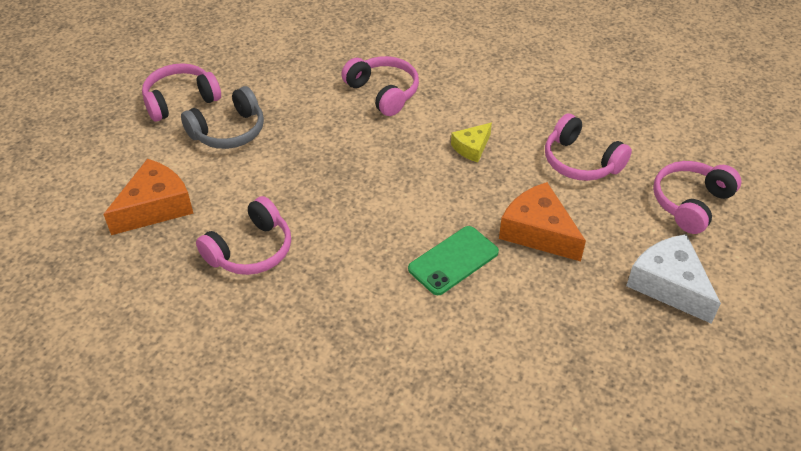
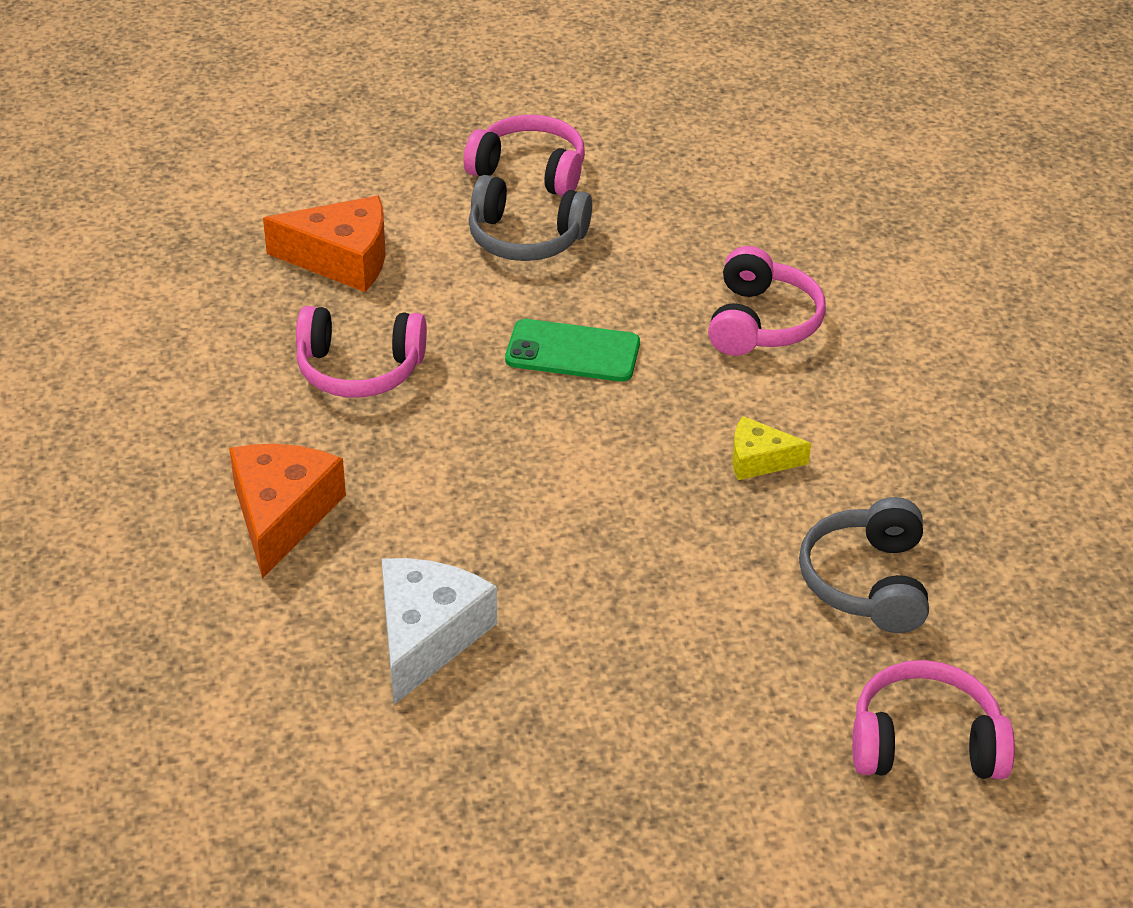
camera: 50 degrees right, 5 degrees down
green phone [408,226,499,295] -> green phone moved to [505,319,640,382]
orange cheese [499,182,586,262] -> orange cheese moved to [229,444,346,579]
pink headphones [545,113,632,181] -> grey headphones [799,497,929,633]
white cheese [626,234,721,324] -> white cheese moved to [382,558,497,705]

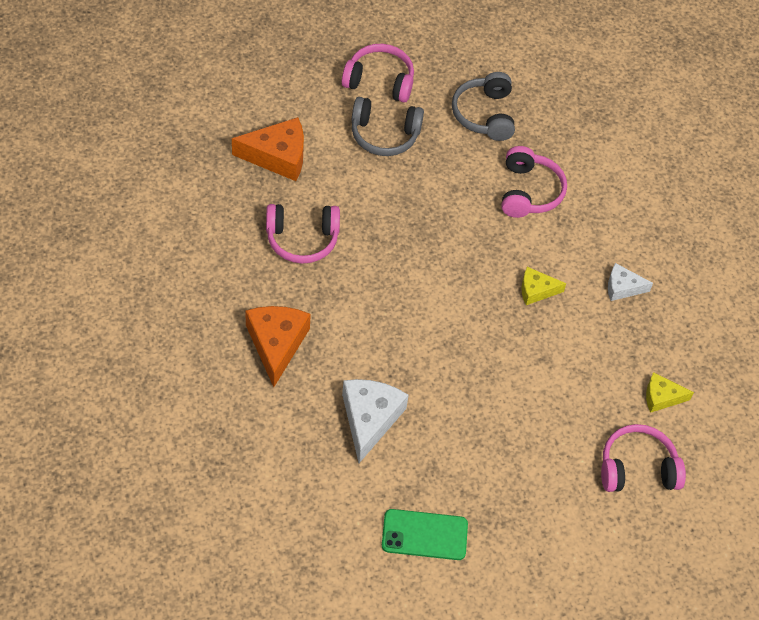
camera: 10 degrees left, 15 degrees up
green phone [505,319,640,382] -> green phone moved to [382,509,468,560]
grey headphones [799,497,929,633] -> grey headphones moved to [452,72,515,141]
none -> white cheese [608,263,653,301]
none -> yellow cheese [646,372,694,413]

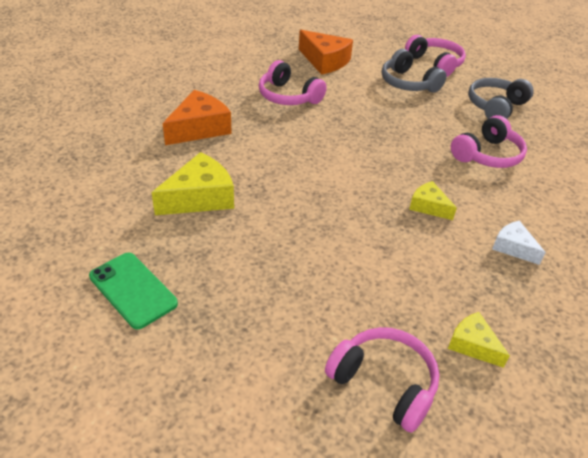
camera: 45 degrees right, 15 degrees down
white cheese [342,379,409,463] -> yellow cheese [151,152,234,215]

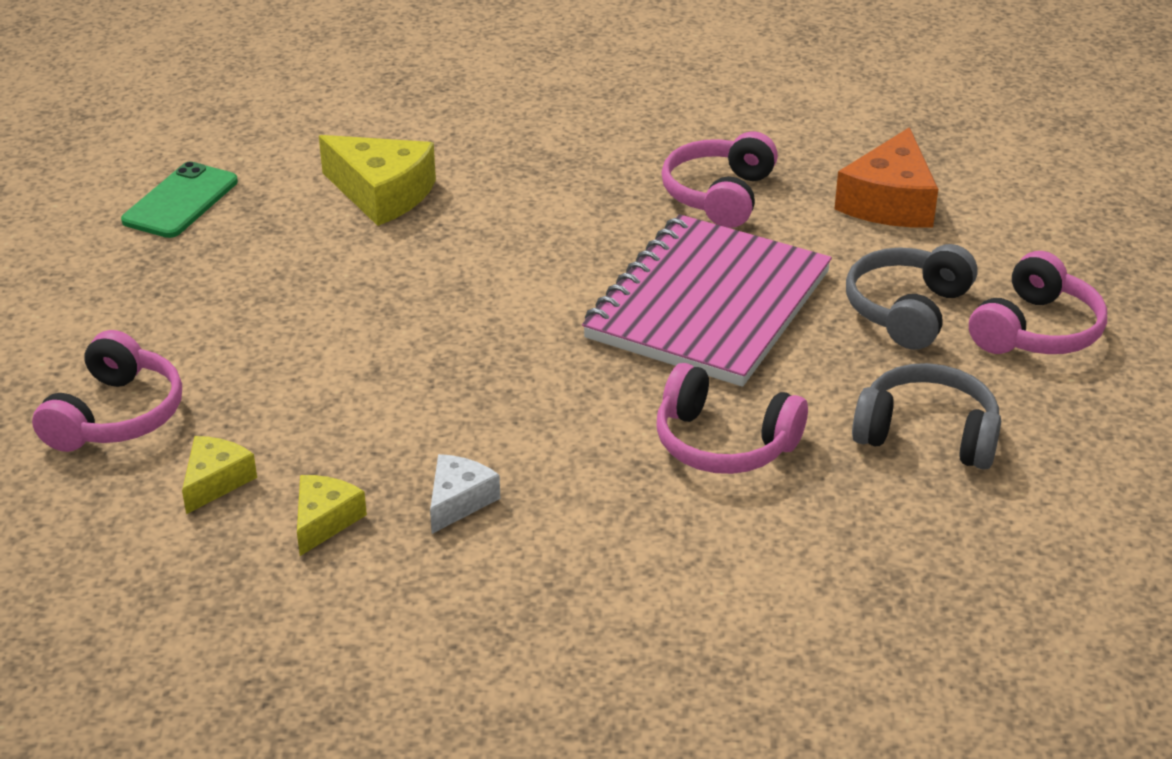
camera: 70 degrees right, 5 degrees down
orange cheese [163,90,232,145] -> none
yellow cheese [409,181,457,220] -> yellow cheese moved to [297,475,367,556]
none -> pink notebook [582,214,832,387]

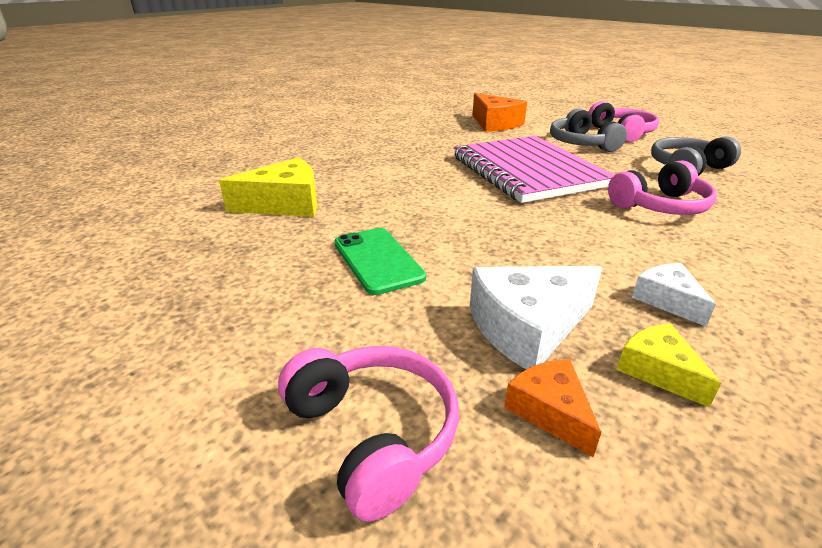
camera: 50 degrees left, 5 degrees down
green phone [121,161,238,238] -> green phone moved to [334,228,426,295]
yellow cheese [182,436,257,514] -> orange cheese [504,359,601,457]
pink headphones [662,131,778,228] -> none
none -> white cheese [470,266,602,369]

